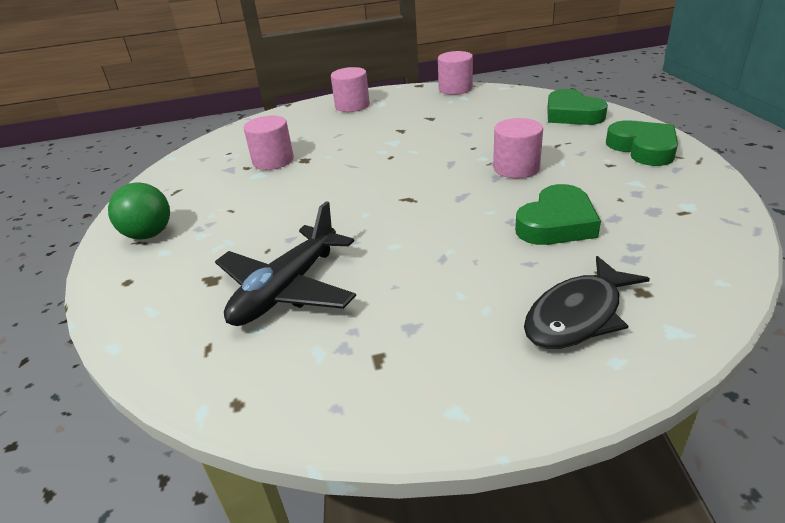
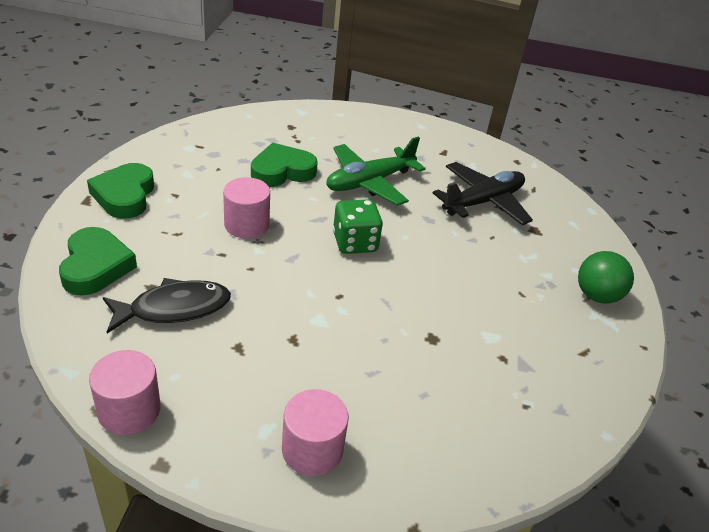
camera: 165 degrees left, 5 degrees up
pink cylinder [244,116,294,170] -> none
black fish [524,256,650,349] -> black fish moved to [103,278,231,334]
none -> green plane [326,136,426,206]
none -> green dice [333,199,383,254]

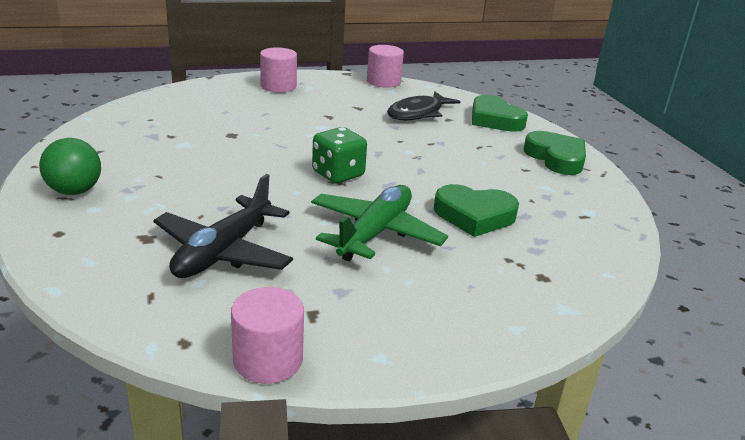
camera: 155 degrees right, 10 degrees down
pink cylinder [223,177,270,239] -> pink cylinder moved to [231,287,304,384]
green heart [251,143,318,187] -> green heart turned 60 degrees clockwise [434,184,519,237]

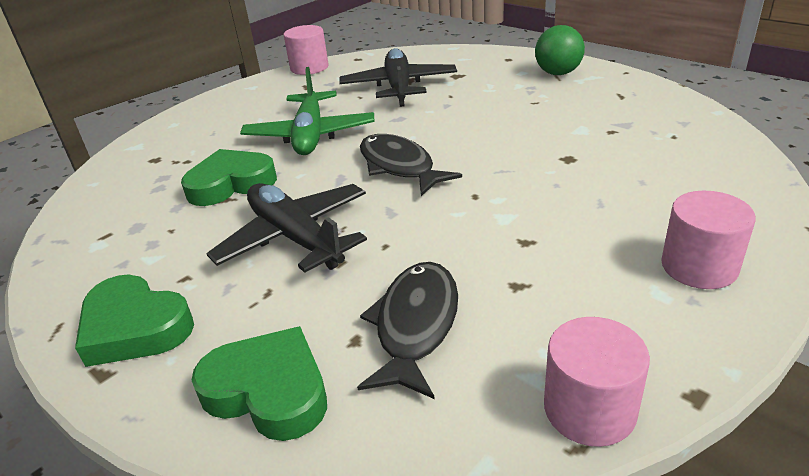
camera: 155 degrees right, 5 degrees up
green dice [312,127,367,183] -> black fish [360,134,462,196]
none -> black plane [206,183,367,273]

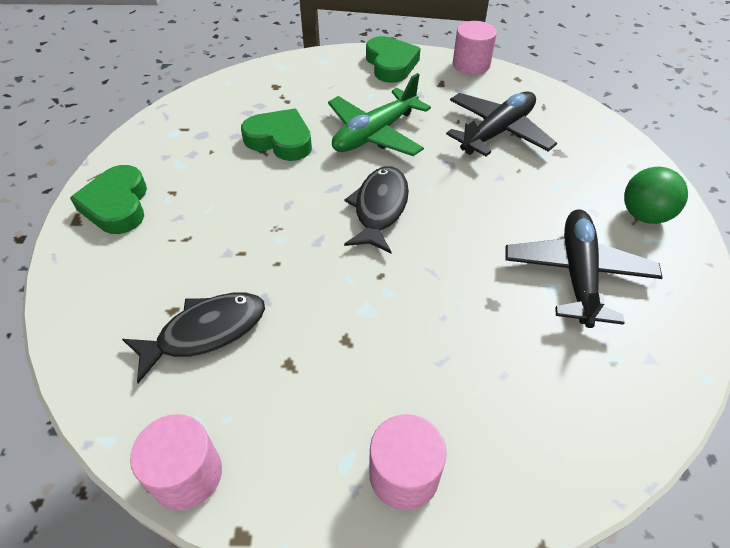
camera: 45 degrees right, 15 degrees up
green heart [192,326,327,441] -> green heart moved to [366,36,421,83]
black plane [206,183,367,273] -> black plane moved to [505,210,663,328]

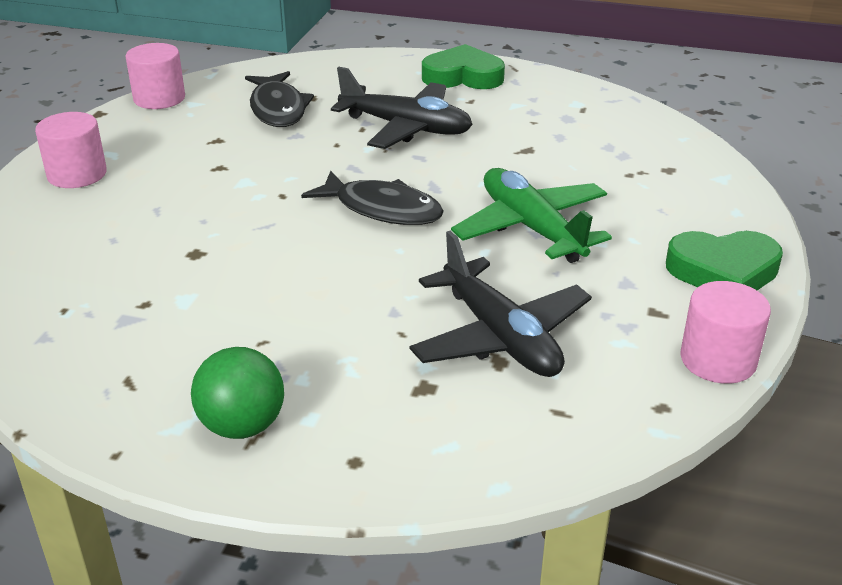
camera: 105 degrees right, 15 degrees down
green heart [241,108,312,161] -> none
black plane [505,210,663,328] -> black plane moved to [331,67,473,149]

